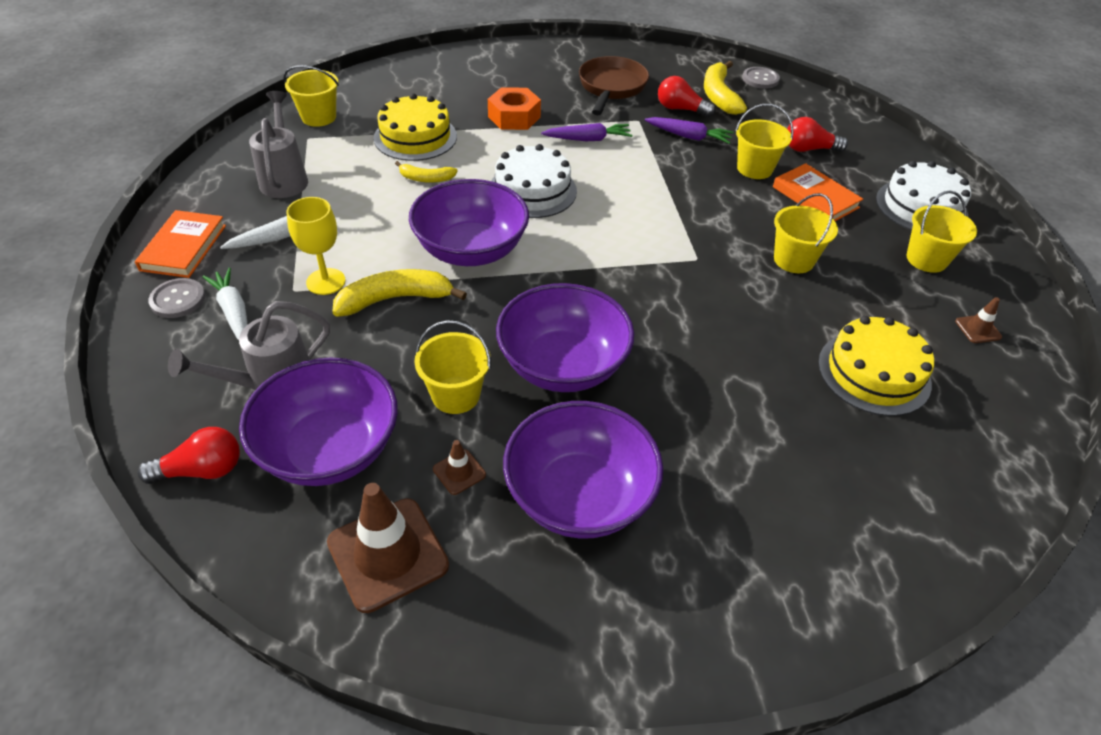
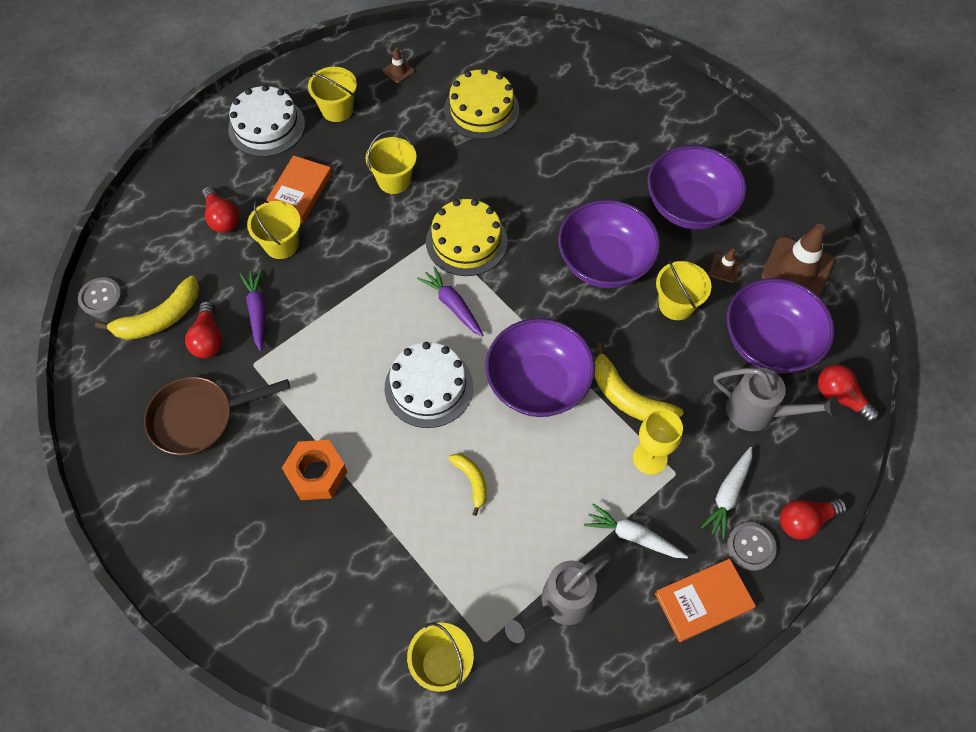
camera: 120 degrees left, 15 degrees up
yellow cake [374,93,457,161] -> yellow cake moved to [426,199,508,276]
purple carrot [541,123,633,141] -> purple carrot moved to [417,266,483,336]
none -> red light bulb [780,498,847,540]

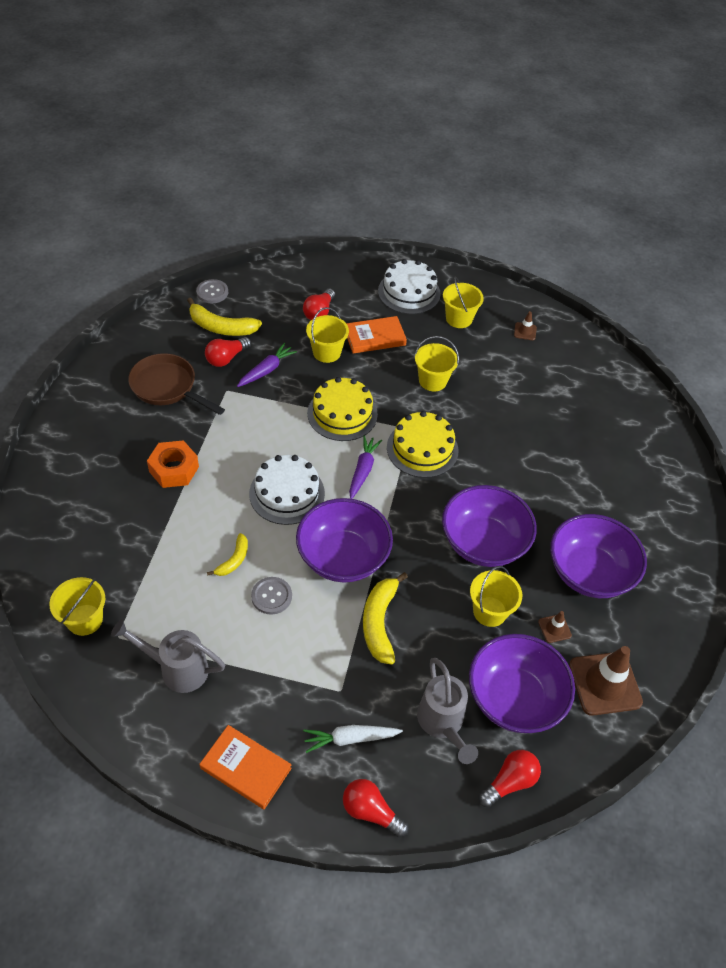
camera: 50 degrees right, 10 degrees down
yellow cake [444,68,519,139] -> yellow cake moved to [307,377,378,441]
white carrot [584,503,688,559] -> none
yellow goblet [633,409,683,475] -> none
grey button [727,522,777,571] -> grey button moved to [251,577,292,615]
red light bulb [818,364,879,423] -> red light bulb turned 45 degrees clockwise [479,750,541,808]

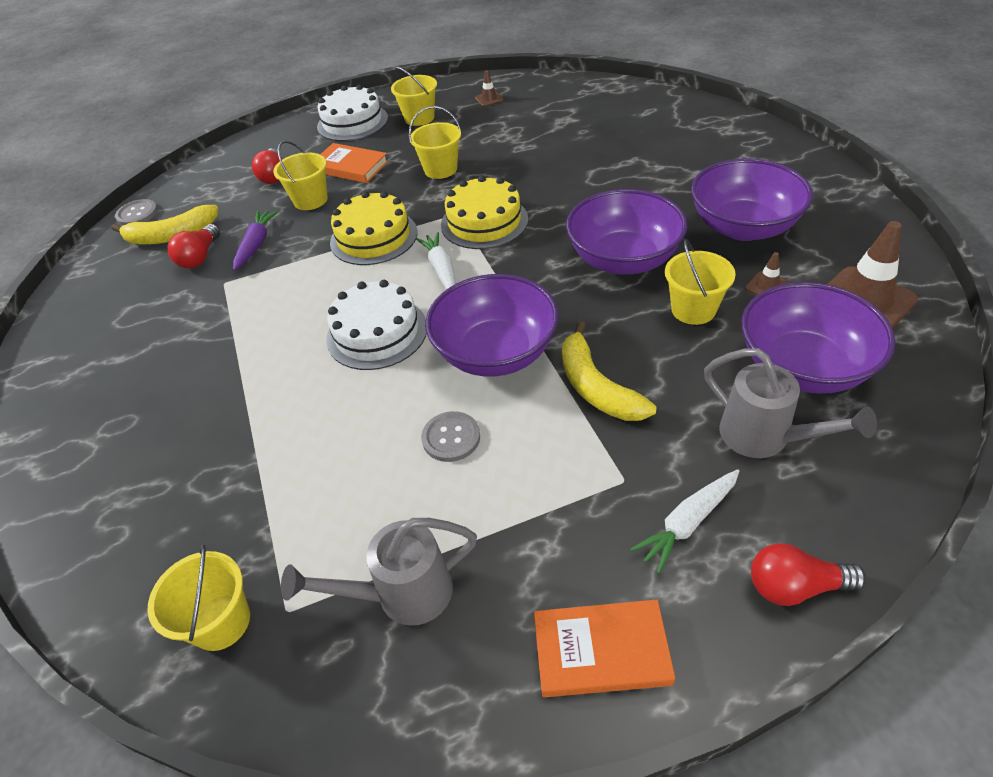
camera: 25 degrees left, 5 degrees down
brown pan [128,353,225,415] -> none
orange nut [147,440,199,488] -> none
yellow banana [207,533,248,576] -> none
orange book [346,316,407,354] -> orange book turned 75 degrees clockwise [320,143,389,183]
purple carrot [349,435,382,499] -> white carrot [416,232,456,289]
red light bulb [479,750,541,808] -> none

